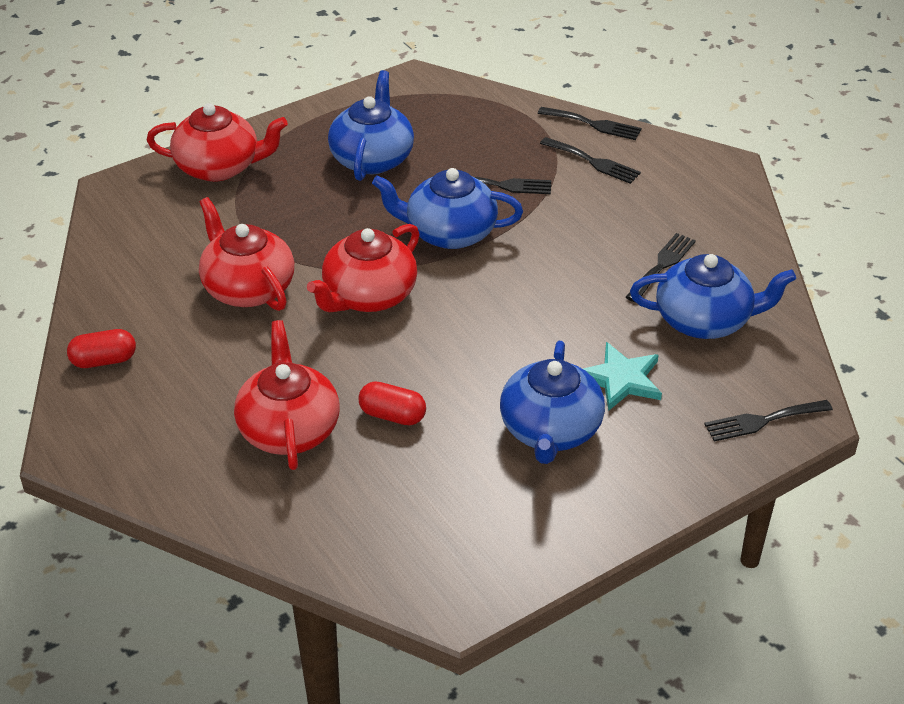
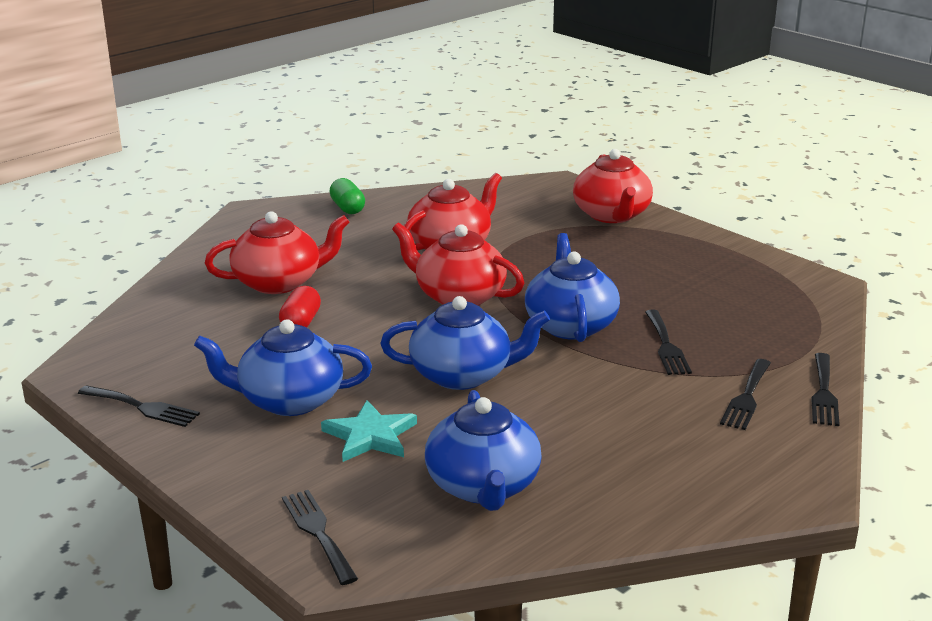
camera: 80 degrees right, 15 degrees down
red capsule [67,329,136,368] -> green capsule [330,178,365,214]
blue teapot [328,70,414,181] -> blue teapot moved to [380,296,550,390]
black fork [626,233,696,302] -> black fork moved to [78,385,200,427]

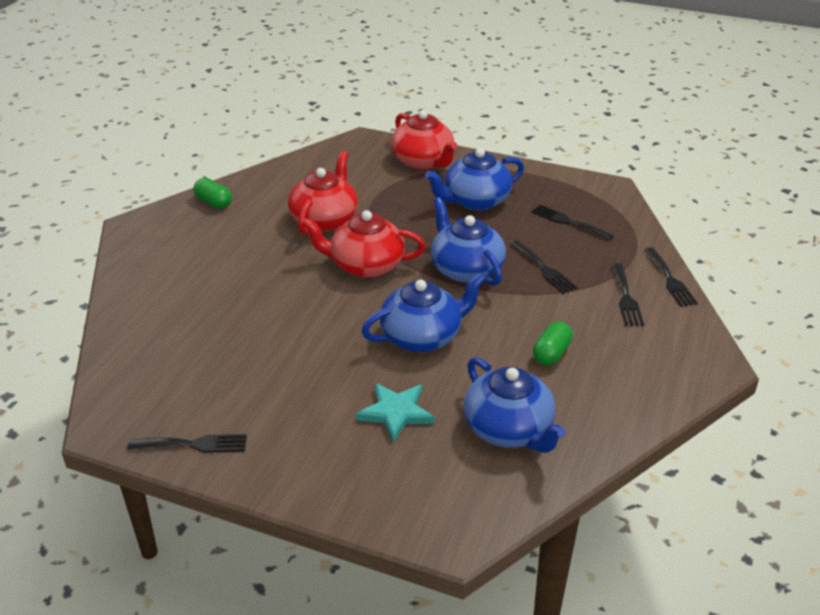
camera: 25 degrees left, 10 degrees up
blue teapot [194,319,372,416] -> blue teapot moved to [425,148,524,211]
red teapot [205,211,350,294] -> none
red capsule [279,286,321,328] -> none
black fork [282,490,358,585] -> black fork moved to [531,204,614,240]
none -> green capsule [533,321,573,366]

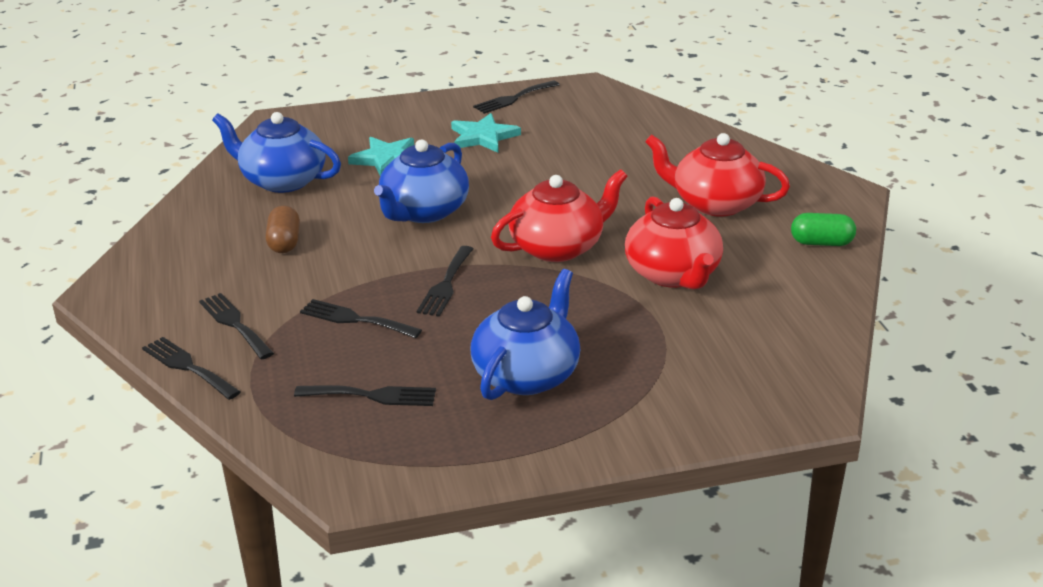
camera: 145 degrees right, 5 degrees down
red teapot [391,110,457,170] -> red teapot moved to [645,133,790,217]
blue teapot [431,197,506,286] -> black fork [417,246,473,317]
green capsule [533,321,573,366] -> brown capsule [266,206,300,253]
none -> turquoise star [451,113,521,153]

